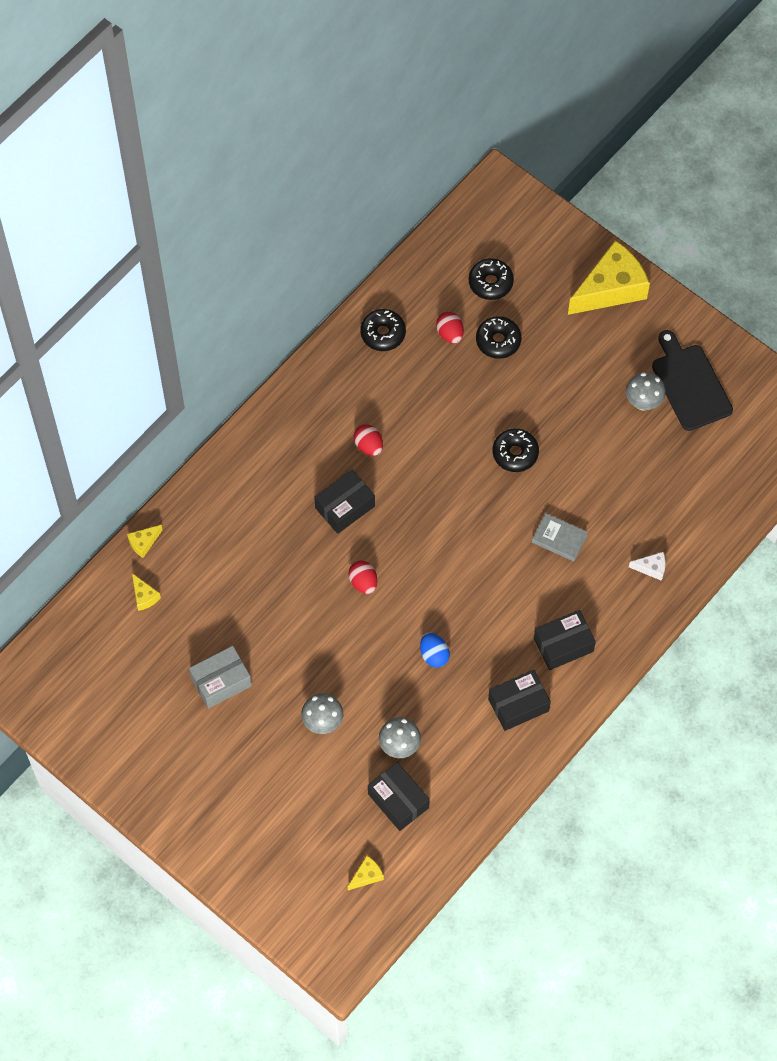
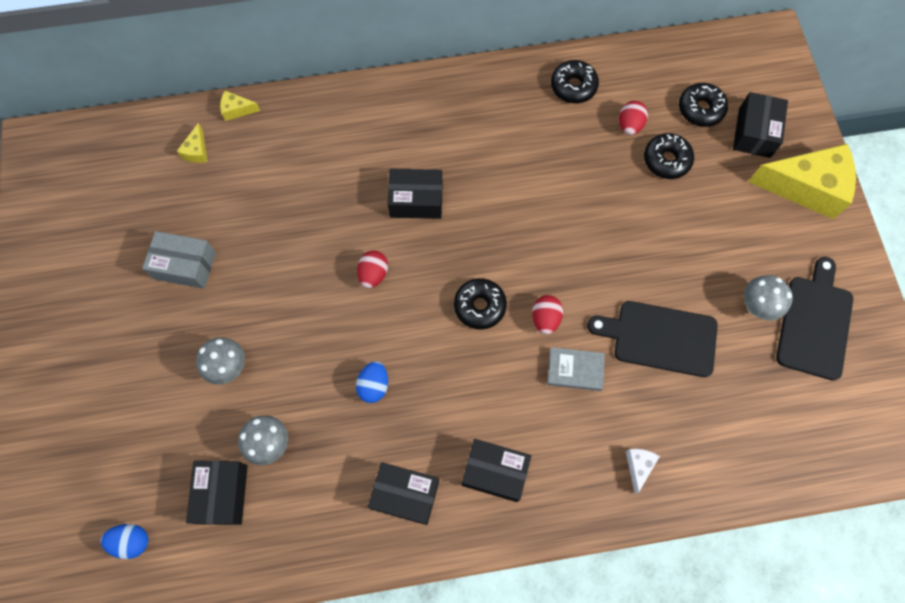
camera: 40 degrees right, 5 degrees up
yellow cheese [348,856,384,890] -> blue egg [101,524,149,559]
red egg [354,424,383,456] -> red egg moved to [532,295,563,335]
black donut [493,428,539,472] -> black donut moved to [454,278,507,330]
grey book [532,513,588,561] -> grey book turned 60 degrees counterclockwise [547,347,605,391]
white cheese [629,552,666,581] -> white cheese turned 120 degrees counterclockwise [626,449,660,494]
none -> black cutting board [587,301,718,377]
none -> black box [733,92,788,158]

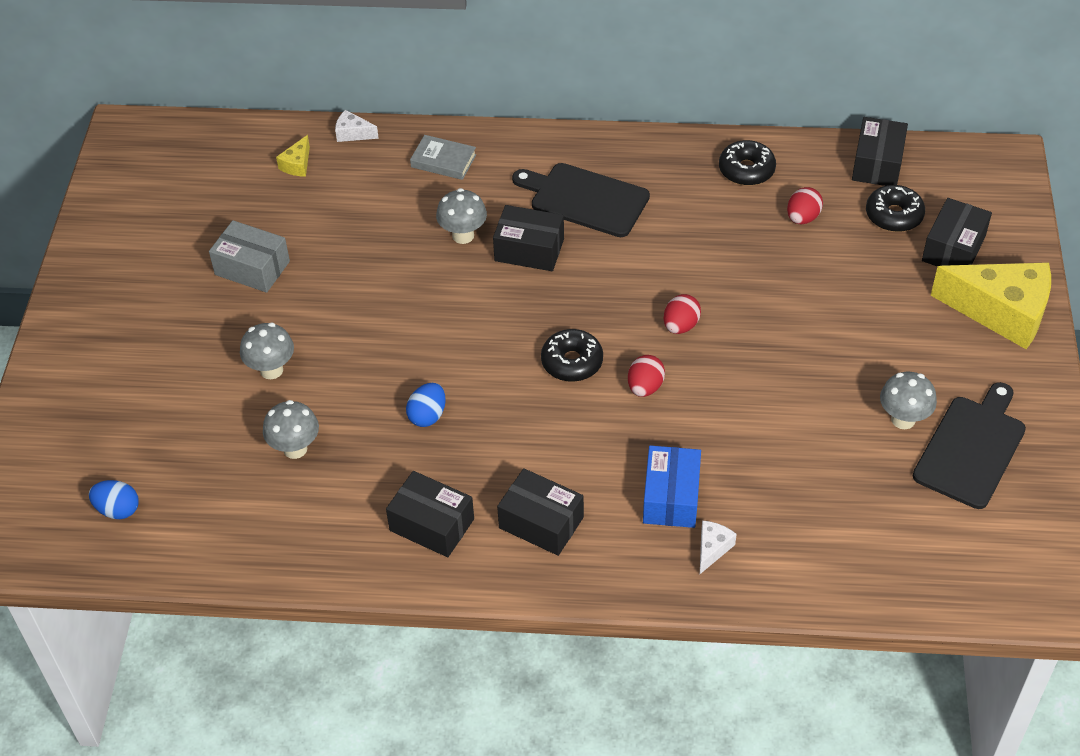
camera: 15 degrees right, 20 degrees down
black box [186,461,248,525] -> black box moved to [852,117,908,186]
yellow cheese [220,91,260,121] -> white cheese [335,110,379,142]
red egg [357,250,388,288] -> red egg moved to [664,294,701,334]
grey book [547,347,605,391] -> grey book moved to [410,135,476,180]
black cutting board [587,301,718,377] -> black cutting board moved to [512,163,650,237]
black donut [644,133,694,179] -> none
none -> grey mushroom [436,188,487,244]
none -> blue box [643,445,701,528]

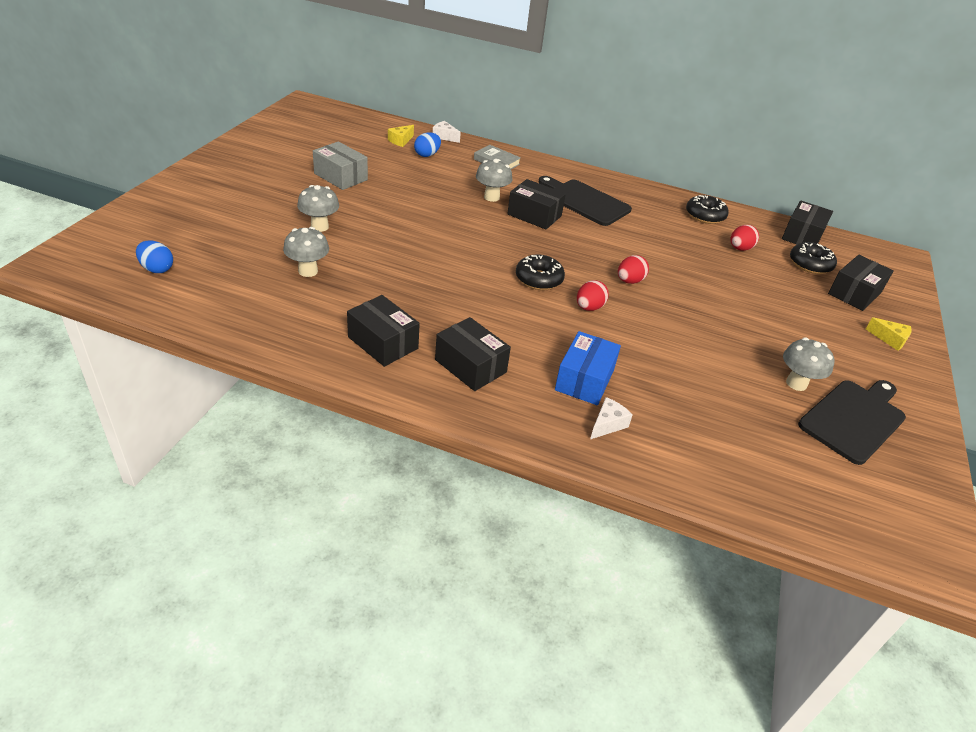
camera: 10 degrees right, 10 degrees down
blue egg [406,383,446,427] -> blue egg moved to [414,132,441,157]
yellow cheese [930,263,1051,349] -> yellow cheese [866,317,912,351], size x0.42

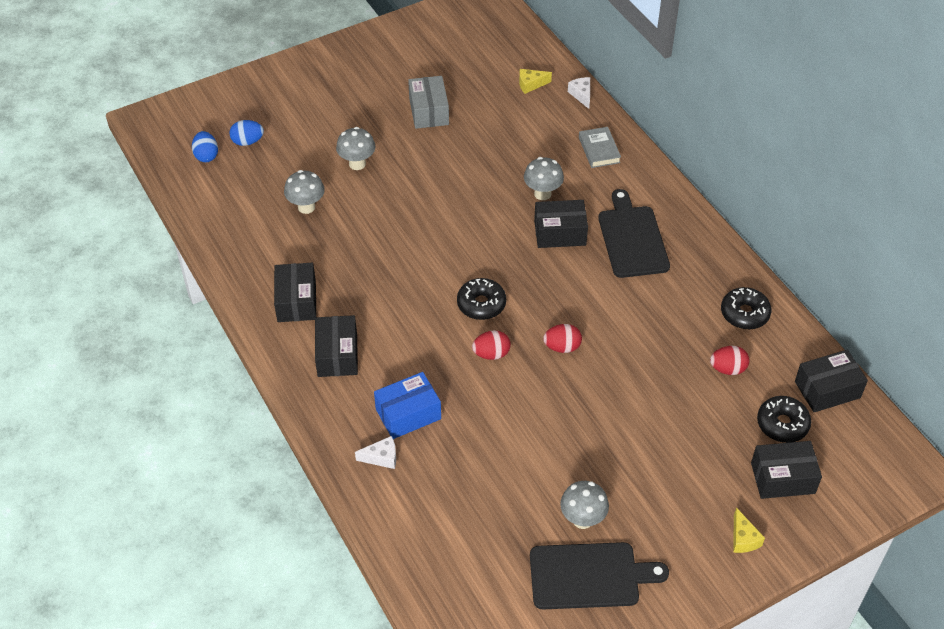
camera: 45 degrees right, 10 degrees up
blue egg [414,132,441,157] -> blue egg moved to [229,120,264,146]
black box [507,179,566,229] -> black box turned 75 degrees counterclockwise [534,200,588,248]

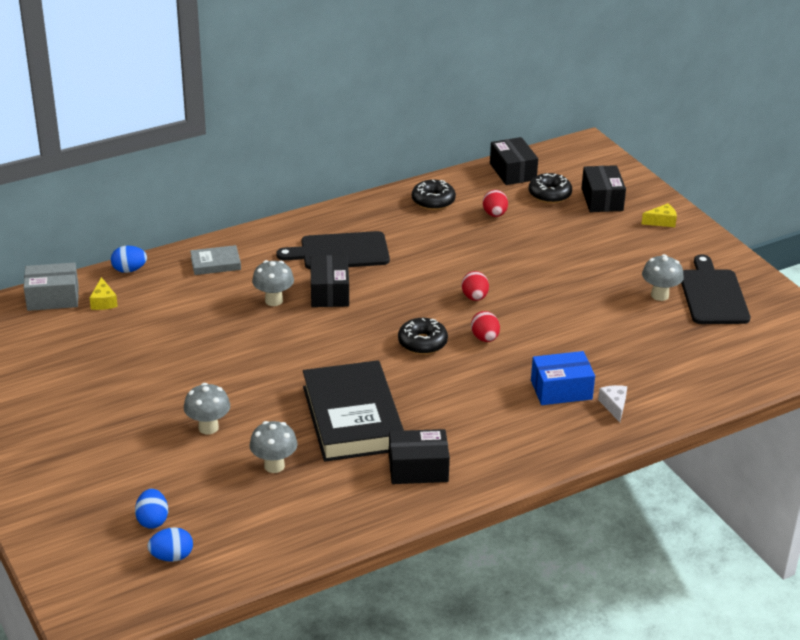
camera: 90 degrees left, 15 degrees down
black box [315,315,358,377] -> none
blue box [374,372,441,439] -> blue box turned 75 degrees counterclockwise [531,351,595,405]
grey box [408,76,449,129] -> grey box moved to [24,262,79,311]
white cheese [568,77,590,109] -> blue egg [111,246,147,273]
none -> black book [303,360,404,462]

